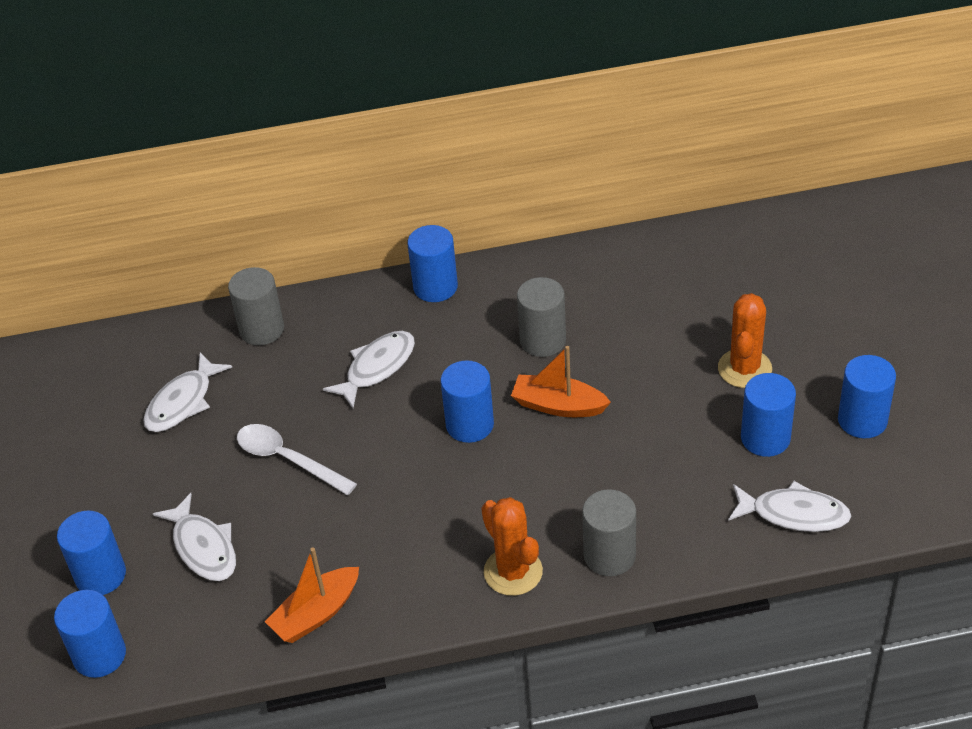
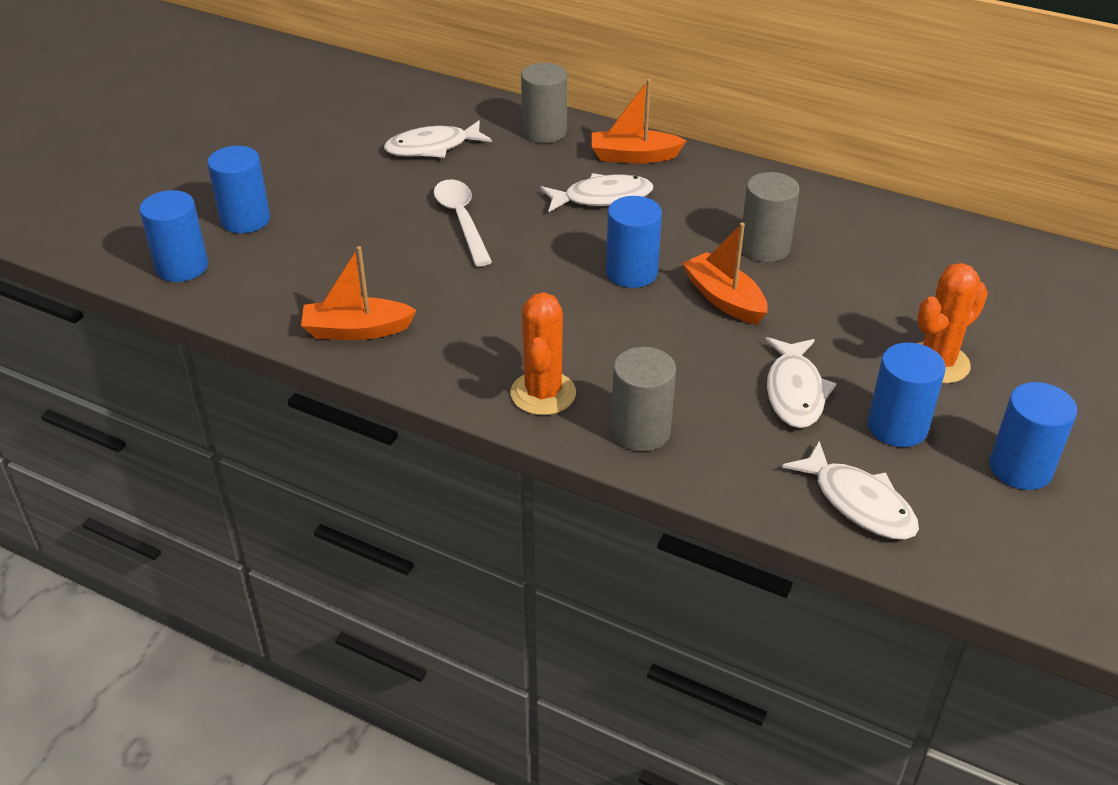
camera: 35 degrees right, 5 degrees down
white fish [153,493,236,581] -> white fish moved to [765,337,837,428]
blue cylinder [407,225,458,302] -> none
none -> orange boat [591,79,687,164]

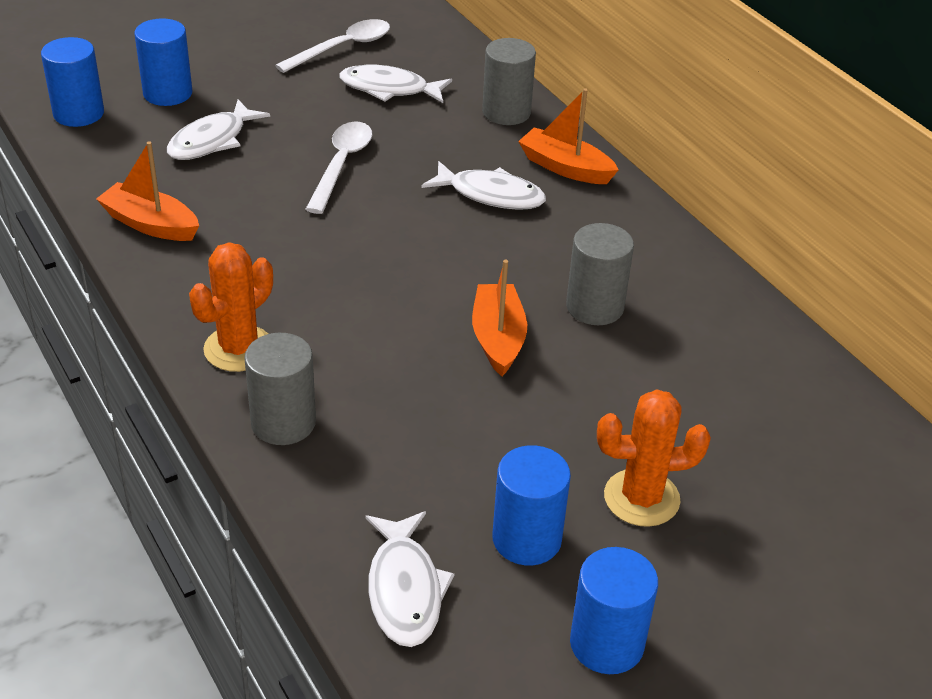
camera: 30 degrees right, 0 degrees up
blue cylinder [606,196,662,288] -> none
white fish [765,337,837,428] -> white fish moved to [167,99,270,160]
none -> white spoon [275,19,390,73]

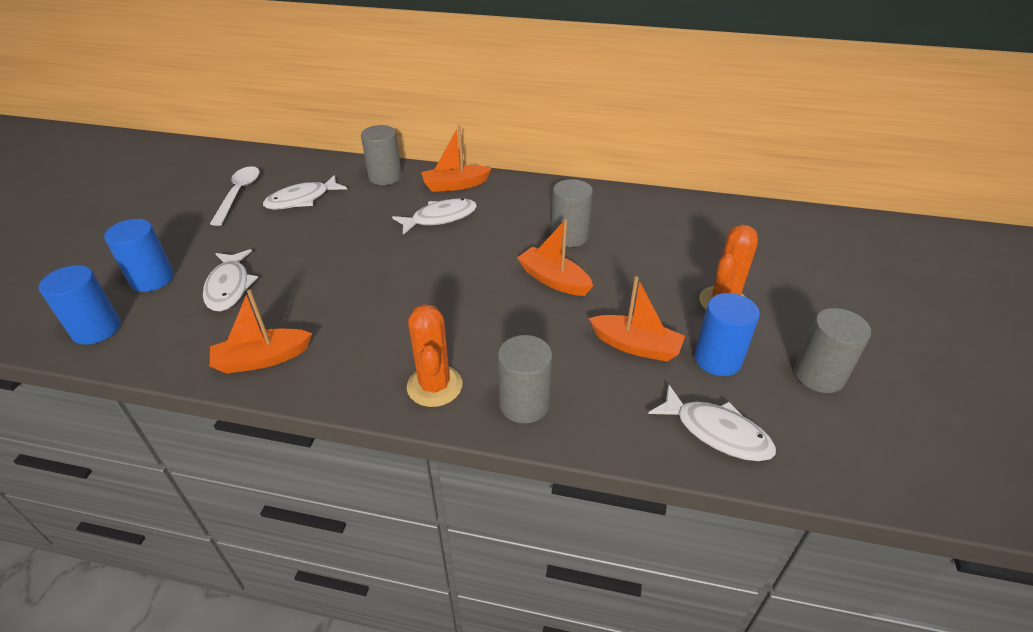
camera: 45 degrees left, 0 degrees up
white spoon [305,121,372,214] -> none
blue cylinder [570,547,658,674] -> grey cylinder [794,308,871,393]
none -> orange boat [589,276,685,362]

